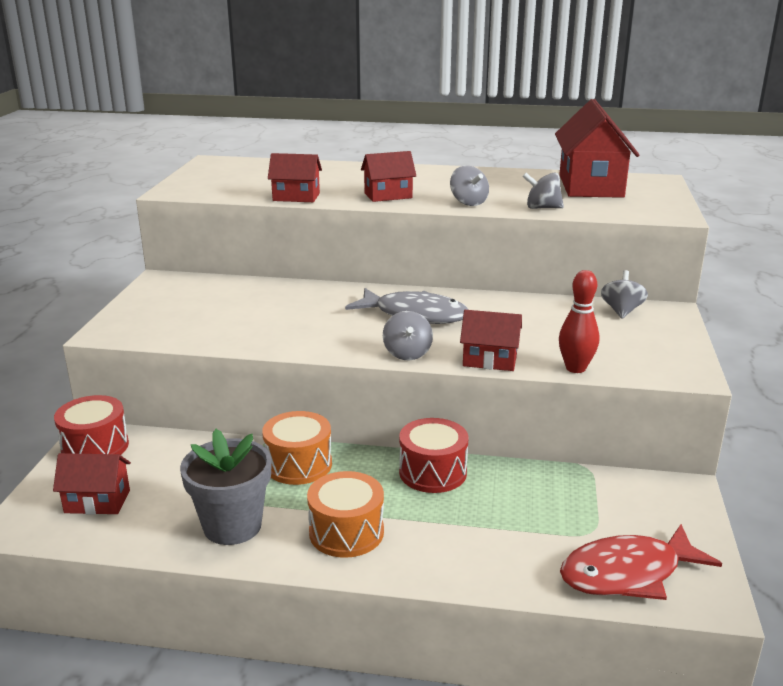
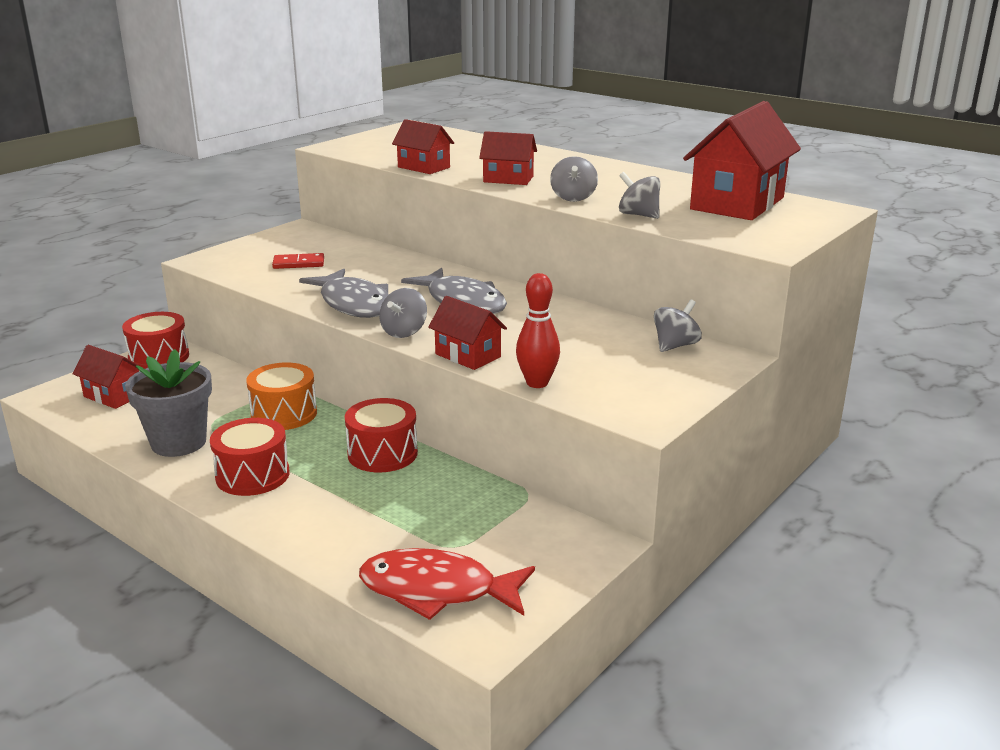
camera: 30 degrees right, 0 degrees up
orange drum [307,471,384,558] -> red drum [210,418,290,496]
none -> red domino [272,253,324,269]
none -> grey fish [299,269,389,318]

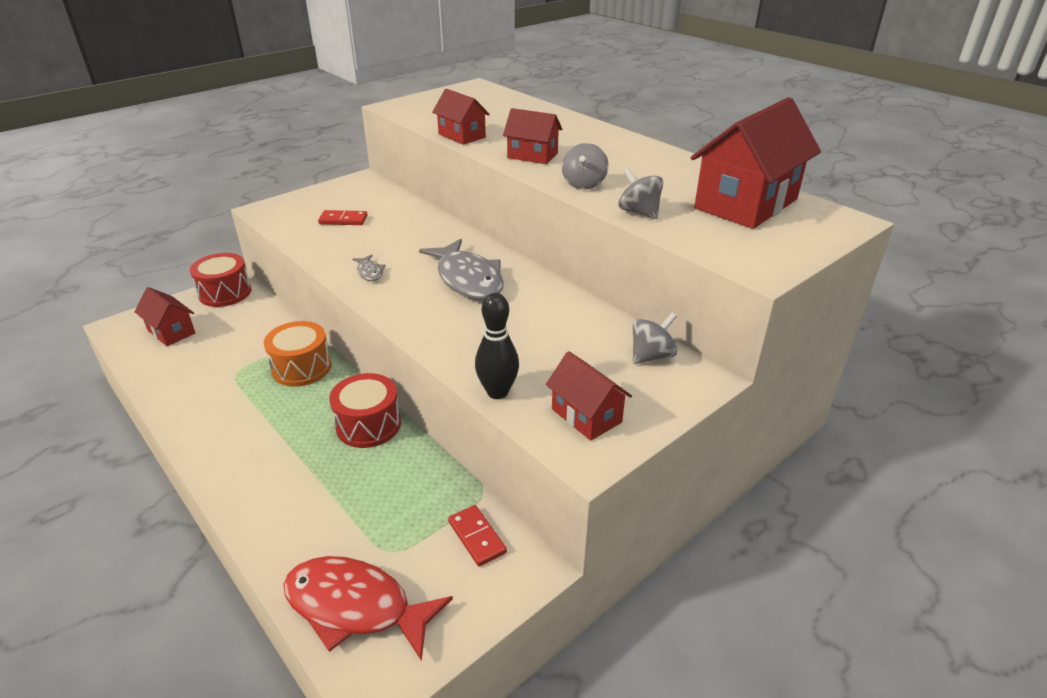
camera: 10 degrees right, 10 degrees up
grey flower pot [125,349,212,457] -> none
red drum [210,418,290,496] -> none
grey fish [299,269,389,318] -> grey fish [352,255,386,281], size x0.44
grey spinning top [379,288,427,338] -> none
red house [428,296,507,370] -> red house moved to [546,351,632,441]
red bowling pin [516,273,560,388] -> black bowling pin [475,293,519,399]
none -> red domino [448,505,507,566]

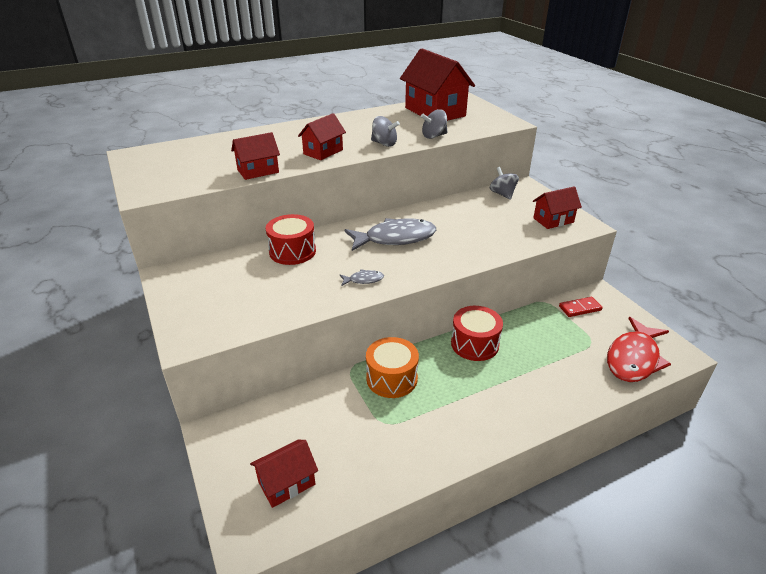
camera: 75 degrees left, 0 degrees up
red drum [190,253,252,307] -> red drum moved to [266,214,316,265]
red domino [318,210,368,225] -> none
black bowling pin [475,293,519,399] -> none

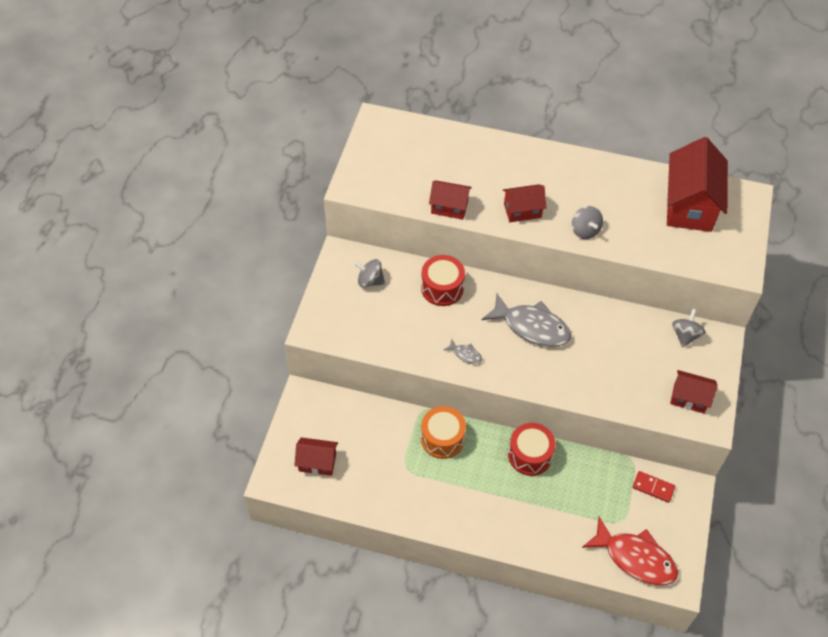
camera: 40 degrees right, 20 degrees up
grey spinning top [421,109,448,139] -> grey spinning top moved to [354,259,385,287]
red fish [607,317,671,382] -> red fish turned 135 degrees counterclockwise [582,517,678,585]

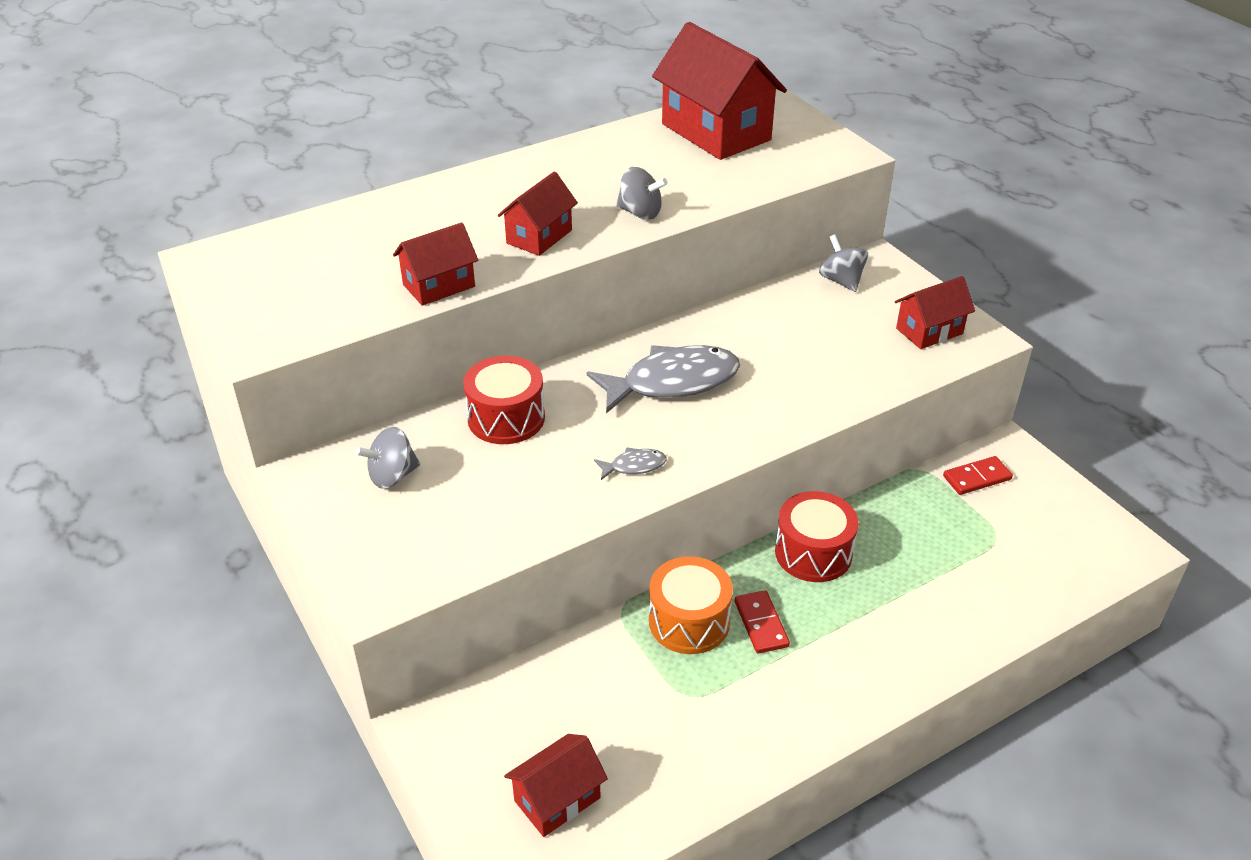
camera: 45 degrees left, 15 degrees down
red fish [582,517,678,585] -> none
none -> red domino [735,590,790,654]

